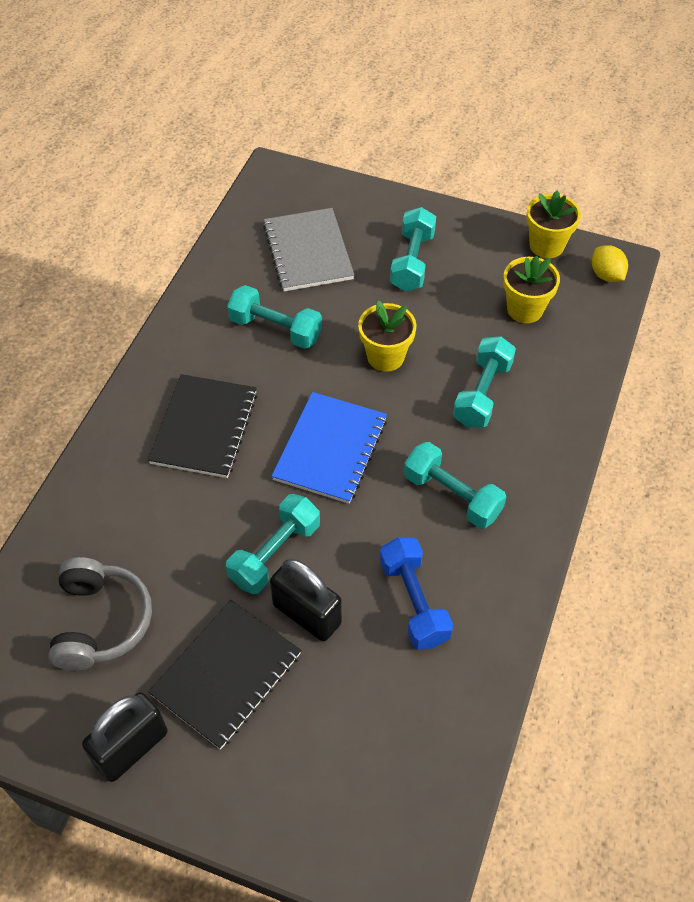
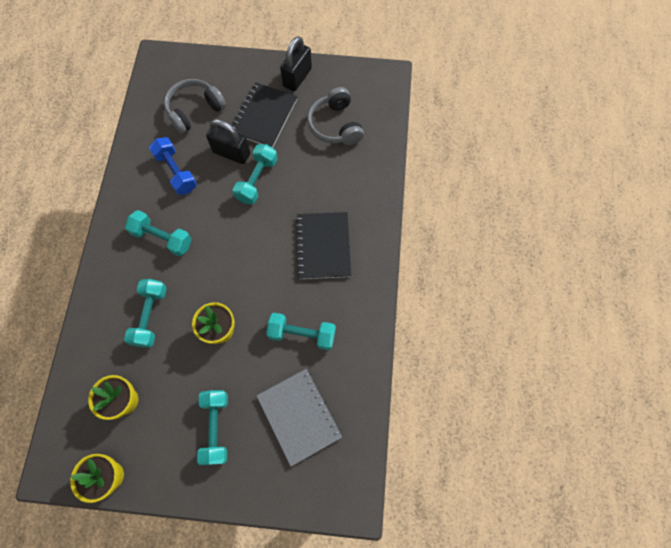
camera: 165 degrees right, 15 degrees up
blue notebook [272,392,387,504] -> none
yellow lemon [592,245,628,282] -> none
none -> grey headphones [164,79,226,134]

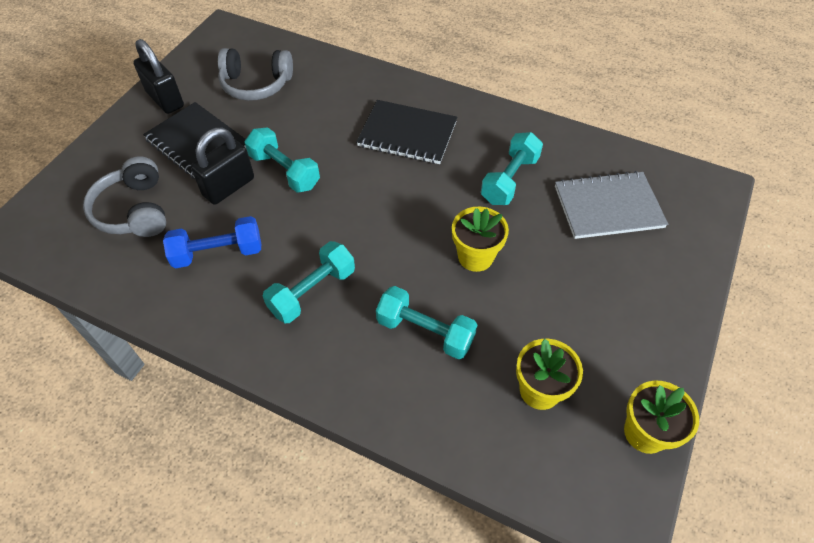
camera: 70 degrees left, 15 degrees down
turquoise dumbbell [197,390,228,465] -> none

